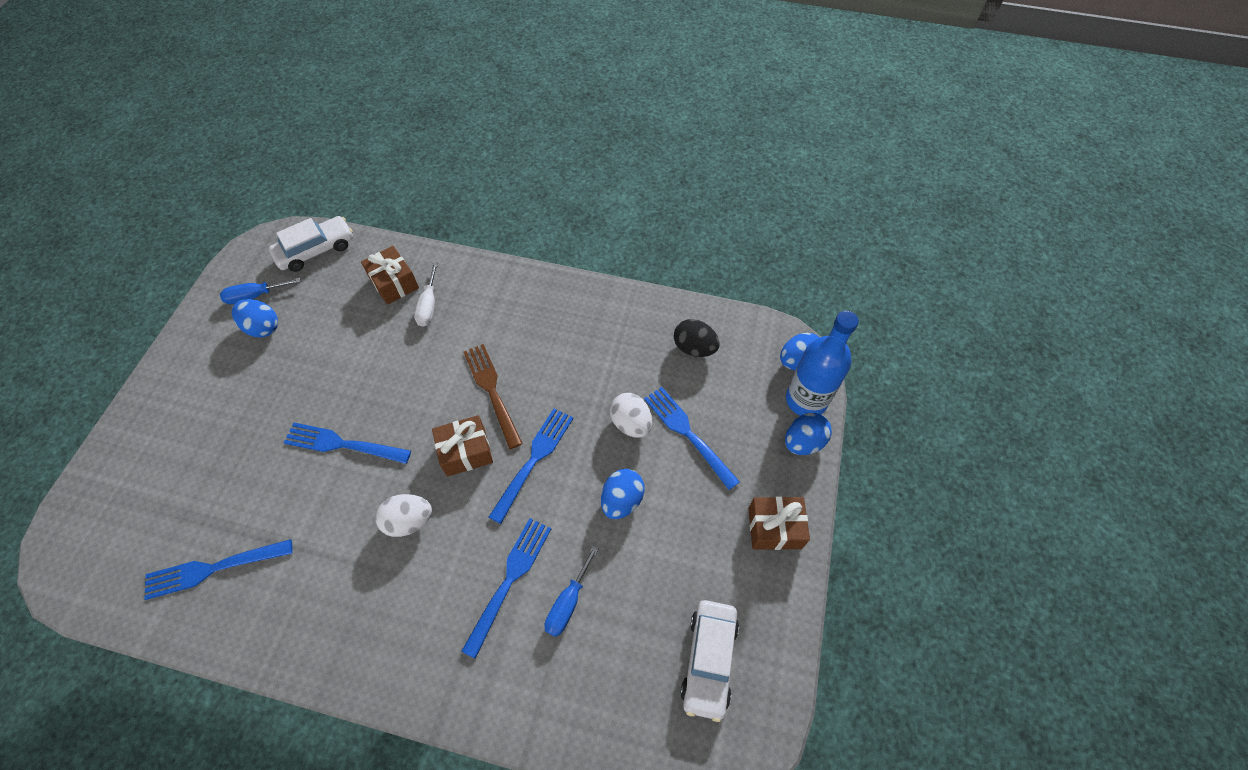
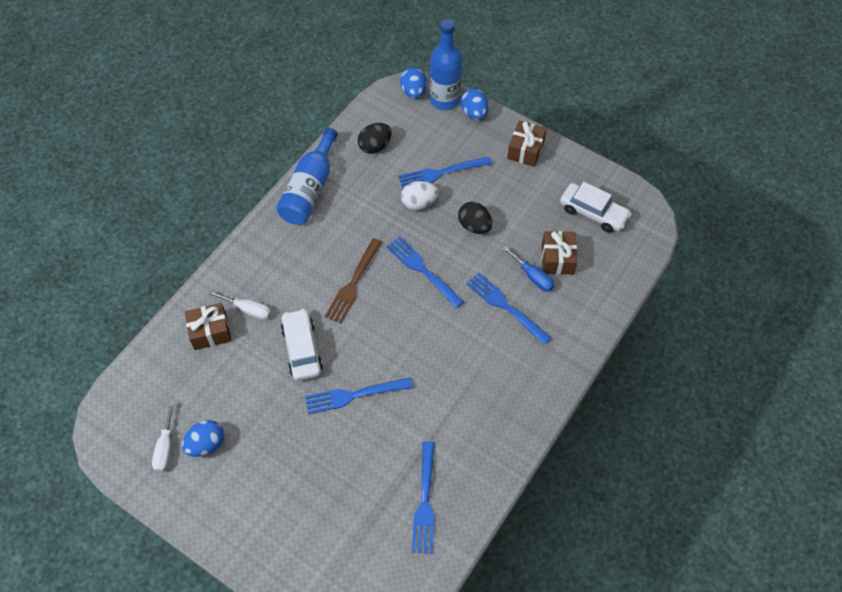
camera: 70 degrees left, 0 degrees up
blue screwdriver [220,278,300,304] -> white screwdriver [152,402,175,472]
white car [269,216,353,272] -> white car moved to [281,308,323,381]
blue fork [283,422,411,464] -> blue fork turned 45 degrees clockwise [305,378,413,414]
white egg [375,494,432,537] -> none
brown gift [432,415,493,477] -> brown gift moved to [542,231,577,275]
brown fork [463,344,523,449] -> brown fork turned 60 degrees counterclockwise [325,238,382,324]
blue egg [601,469,645,519] -> black egg [458,202,492,234]
none -> blue bottle [276,128,338,225]

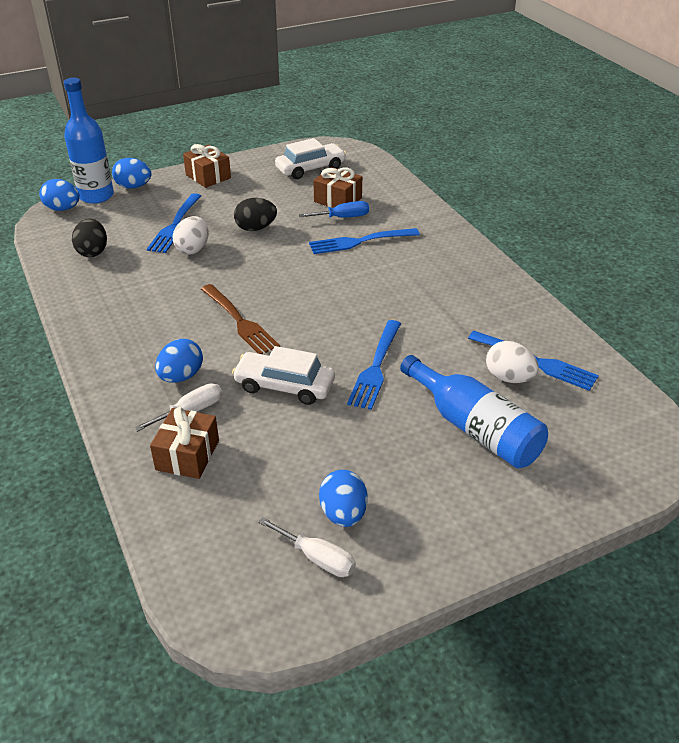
camera: 60 degrees left, 20 degrees down
blue bottle [276,128,338,225] -> blue bottle moved to [400,355,548,469]
blue fork [386,236,464,308] -> none
none -> blue egg [155,339,203,383]
none -> white egg [486,341,539,383]

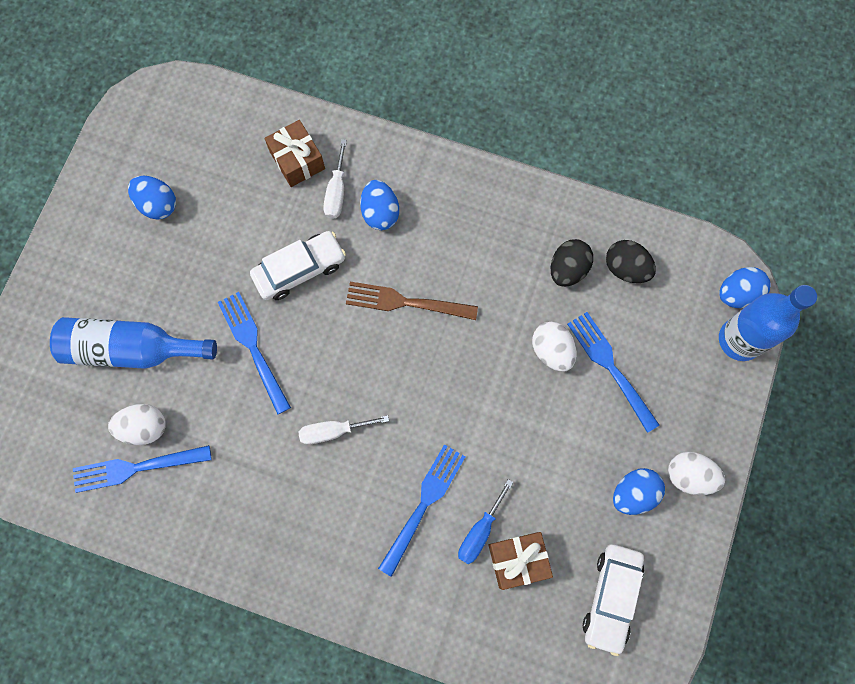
camera: 135 degrees right, 35 degrees up
blue egg [112,158,152,189] -> blue egg moved to [613,468,665,515]
brown gift [183,144,231,188] -> white egg [668,452,725,495]
black egg [234,198,277,231] -> black egg moved to [551,239,593,287]
white screwdriver [258,517,356,577] -> white screwdriver moved to [298,415,389,445]

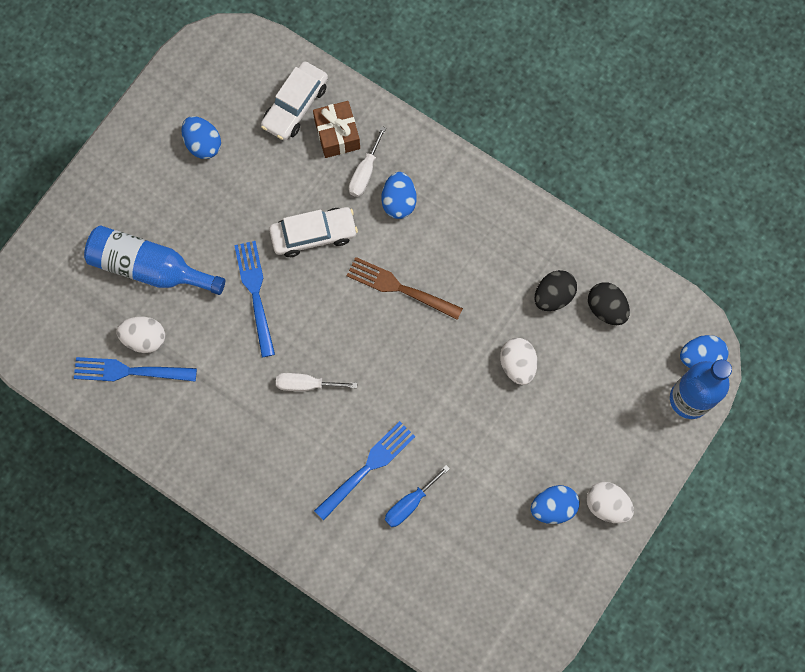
camera: 15 degrees right, 0 degrees up
brown gift [489,532,553,590] -> none
blue fork [567,312,659,433] -> none
white car [583,544,644,656] -> white car moved to [261,61,328,141]

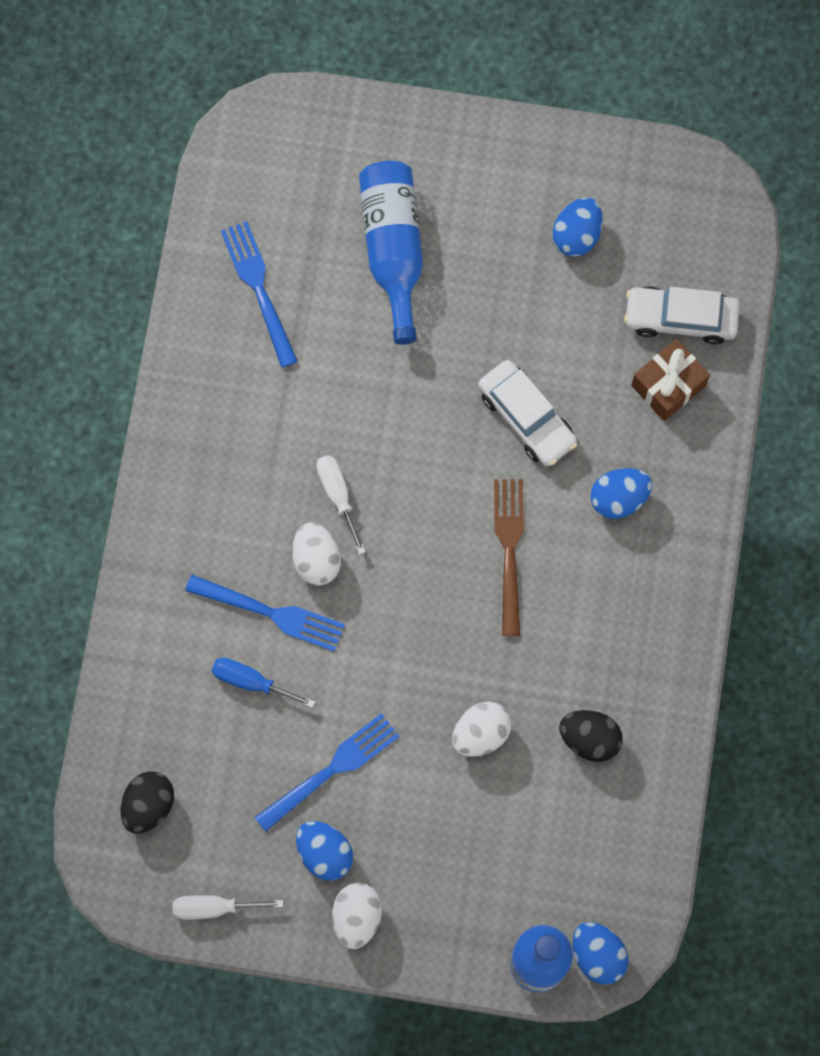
camera: 65 degrees right, 0 degrees up
white egg [116,317,165,353] -> white egg moved to [292,522,341,586]
blue fork [234,241,275,357] -> blue fork moved to [254,713,400,832]
white screwdriver [349,126,386,197] -> white screwdriver moved to [173,895,283,920]
black egg [588,282,630,325] -> black egg moved to [121,771,174,834]

